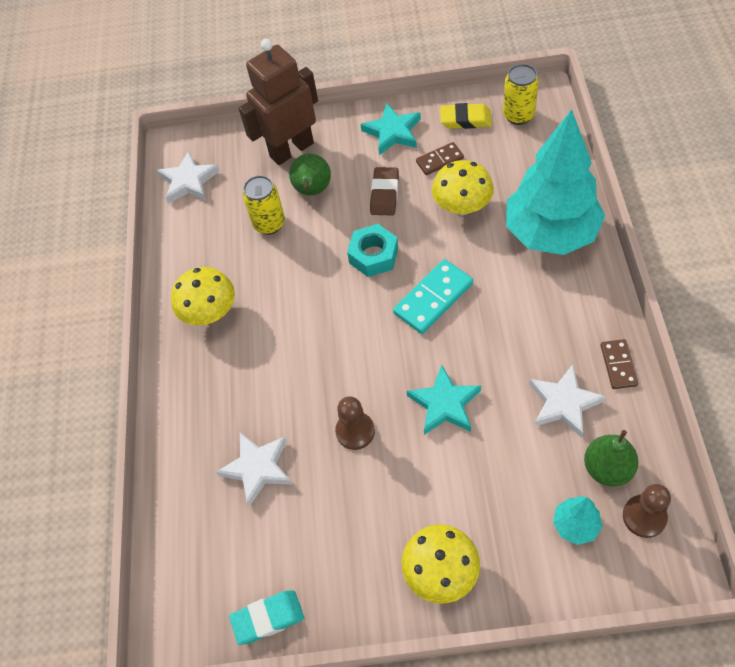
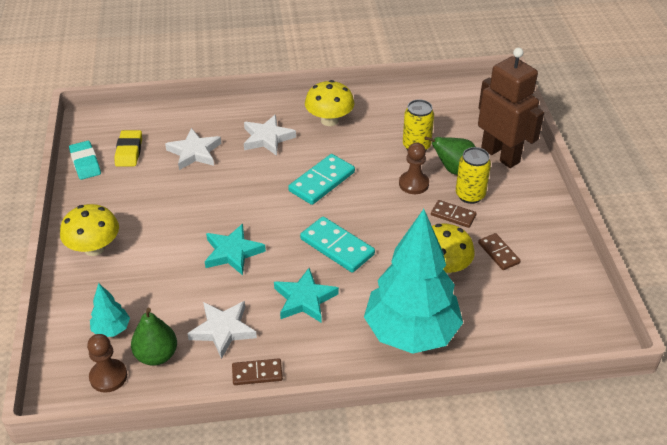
camera: 80 degrees right, 15 degrees down
white star [157,151,220,204] -> white star moved to [244,115,296,156]
brown pawn [335,396,375,450] -> brown pawn moved to [399,143,429,194]
turquoise nut [347,224,398,277] -> none
turquoise star [360,103,421,155] -> turquoise star moved to [274,268,339,323]
brown eraser [370,167,399,216] -> brown domino [431,200,477,228]
yellow eraser [440,103,492,129] -> yellow eraser moved to [115,130,142,166]
yellow can [503,64,539,125] -> yellow can moved to [456,147,491,204]
none -> turquoise domino [288,154,355,205]

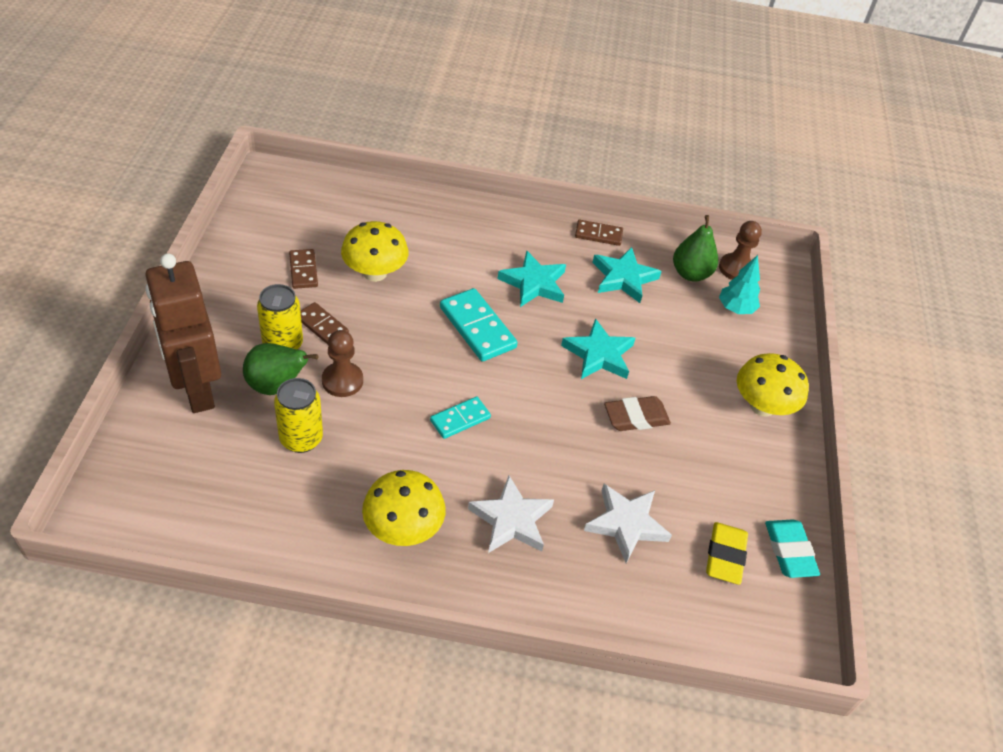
camera: 170 degrees left, 5 degrees up
white star [187,301,257,359] -> turquoise star [592,247,662,303]
turquoise domino [288,154,355,205] -> turquoise domino [430,396,491,439], size x0.61
turquoise tree [364,209,463,354] -> none
none -> brown eraser [604,396,671,431]

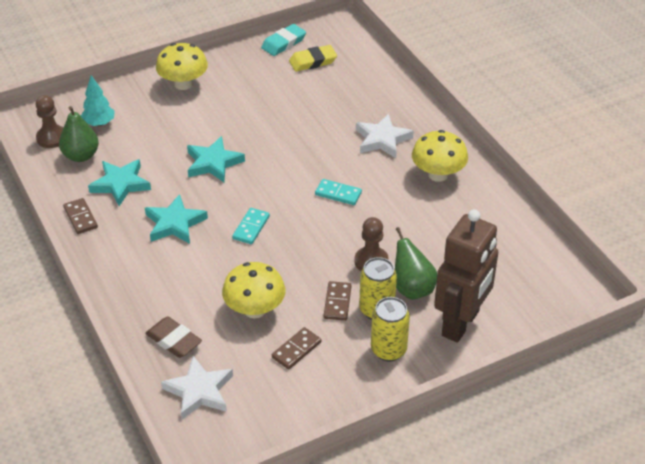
camera: 120 degrees left, 5 degrees down
yellow can [274,378,323,453] -> yellow can moved to [371,297,410,361]
turquoise domino [440,288,518,362] -> turquoise domino [232,208,270,244], size x0.61
white star [584,484,672,563] -> white star moved to [161,356,233,420]
brown eraser [604,396,671,431] -> brown eraser moved to [145,317,202,358]

